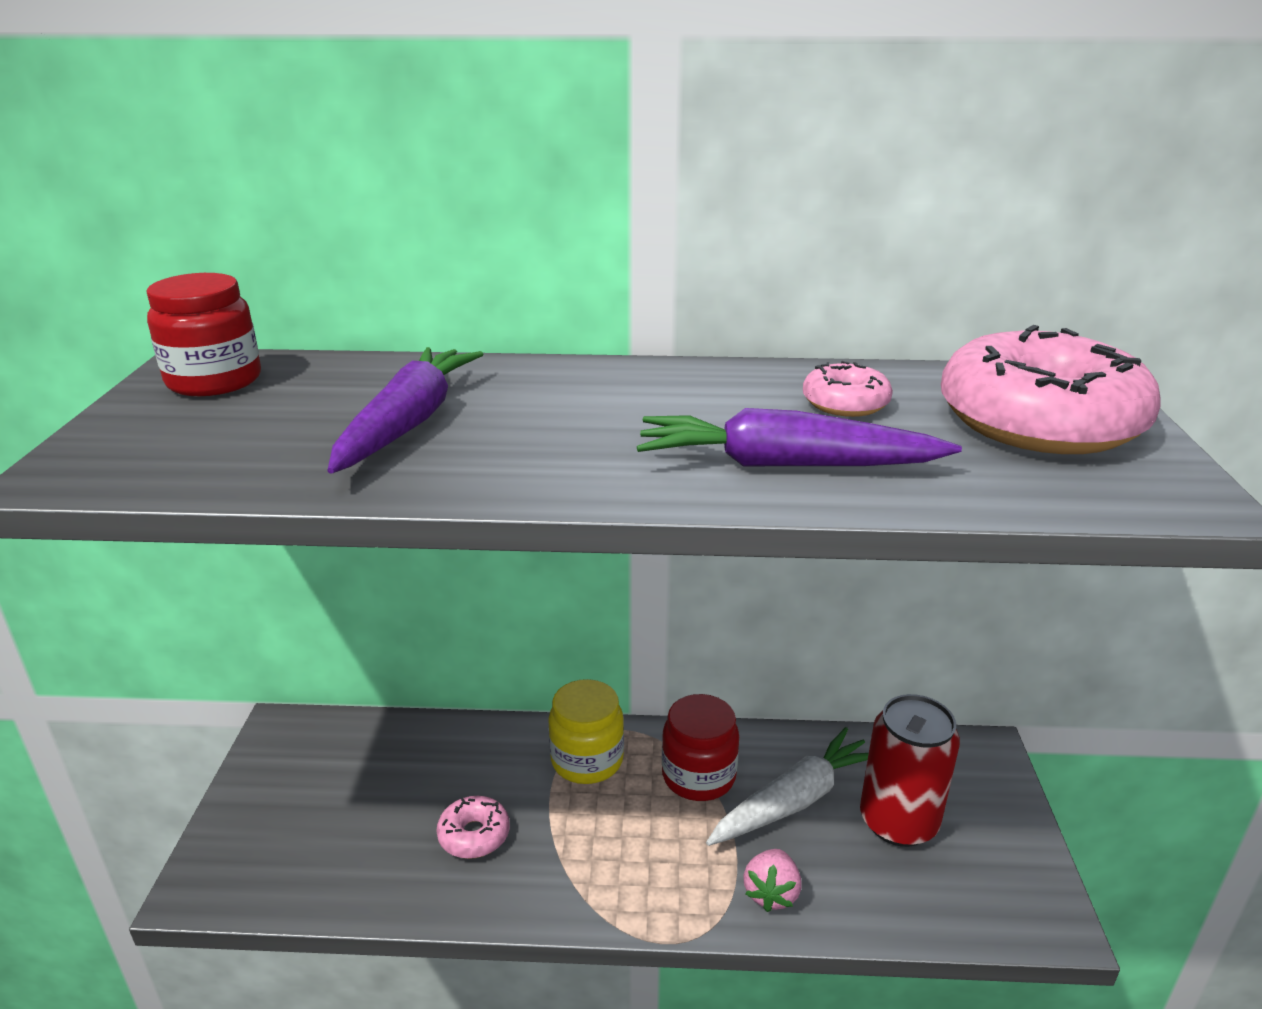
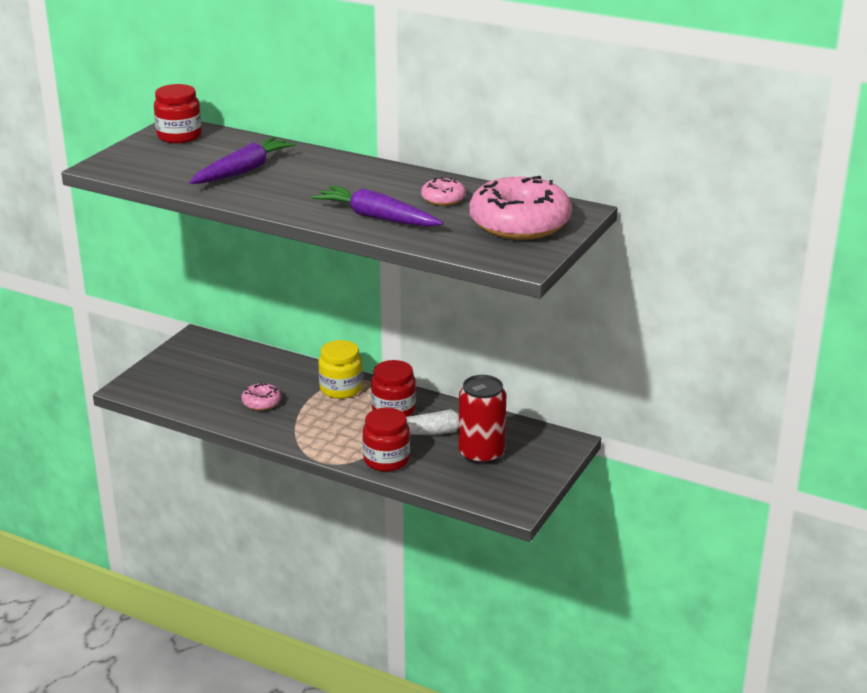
camera: 25 degrees right, 0 degrees up
pink strawberry [743,849,802,912] -> red jar [363,408,410,472]

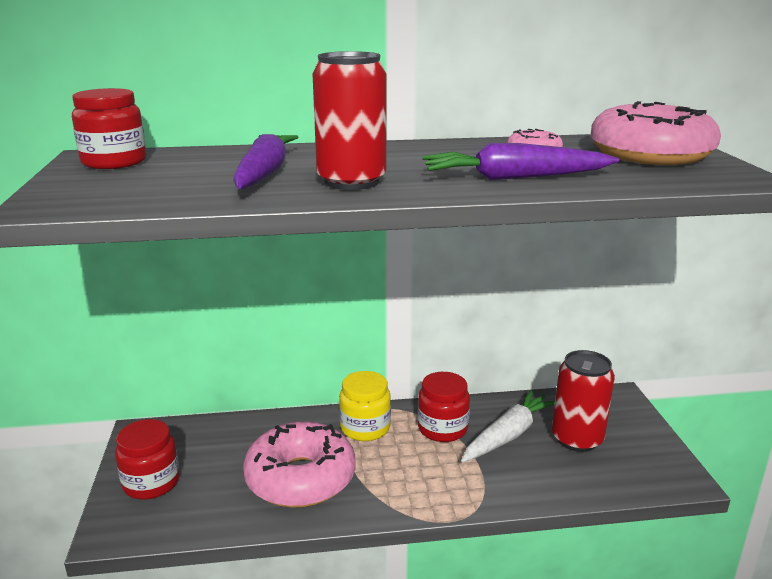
camera: 35 degrees left, 5 degrees down
pink donut [242,383,281,411] -> pink donut [243,421,355,508], size x2.20
red jar [363,408,410,472] -> red jar moved to [115,419,180,499]
none -> red can [312,51,386,190]

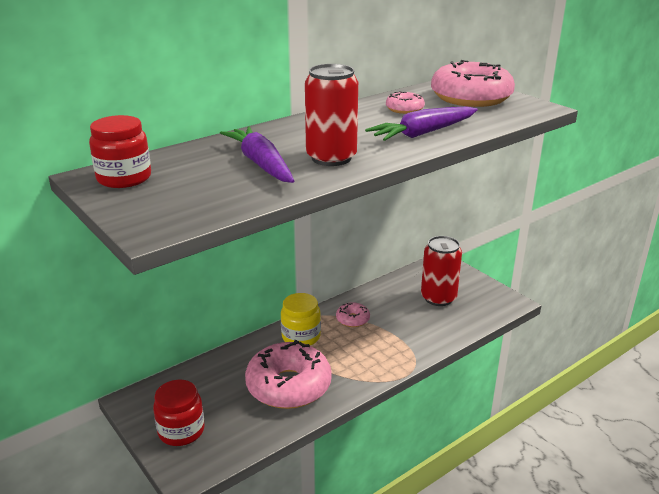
camera: 30 degrees left, 5 degrees up
red jar [418,372,470,442] -> pink donut [336,302,370,327]
white carrot [461,389,555,463] -> none

